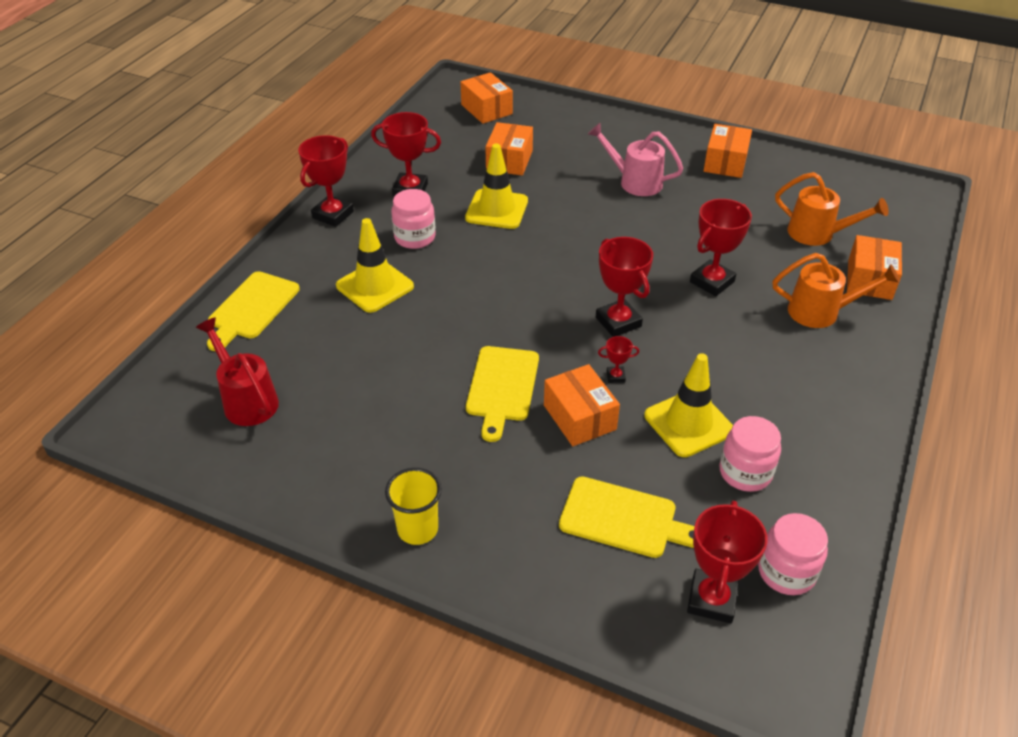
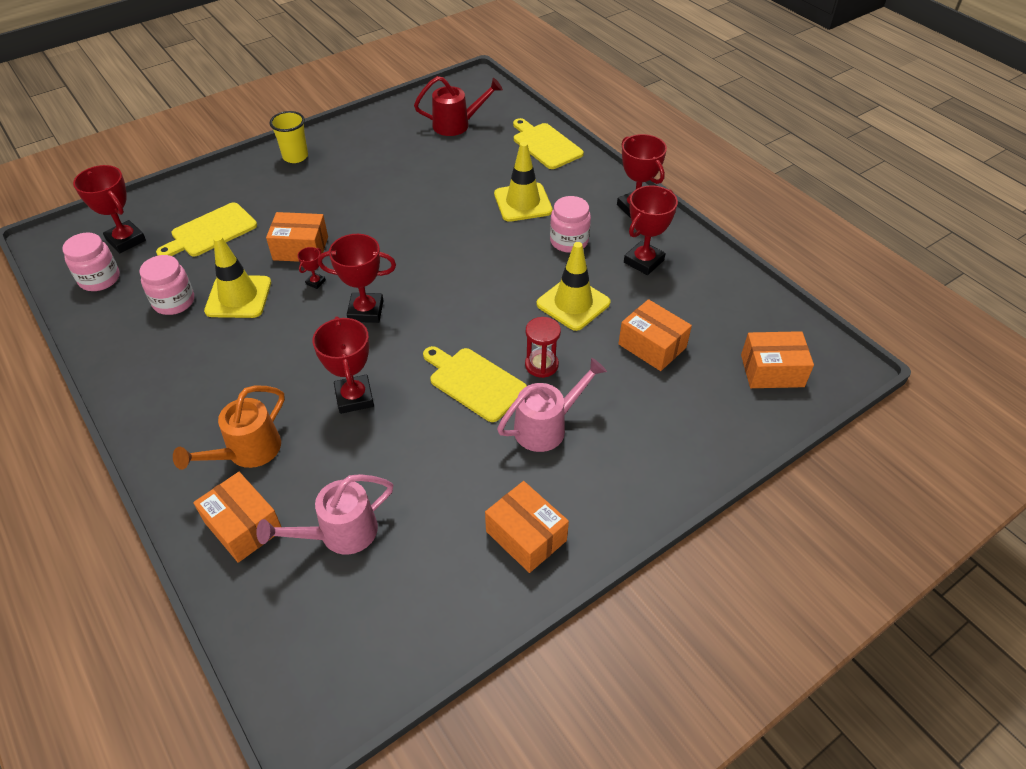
camera: 120 degrees right, 5 degrees up
yellow cutting board [466,346,539,442] -> yellow cutting board moved to [423,346,527,422]
orange watering can [775,172,889,246] -> pink watering can [256,474,393,555]
none -> red hourglass [525,317,561,378]

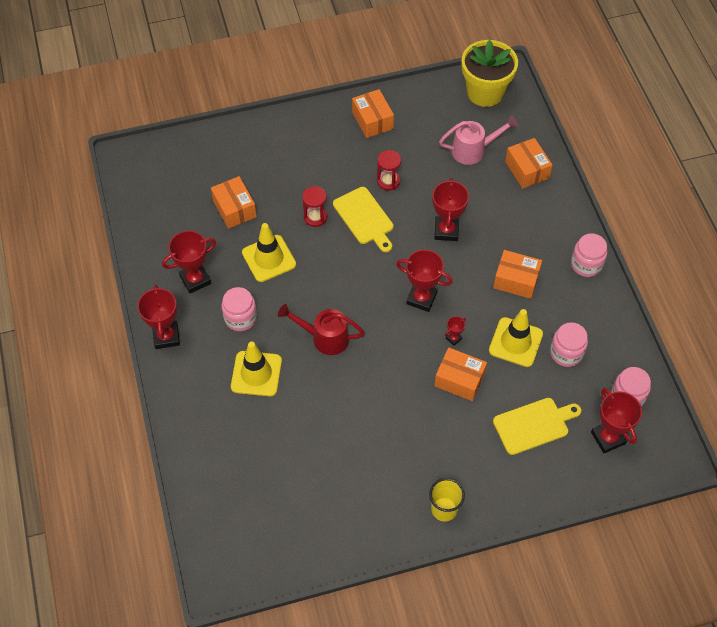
camera: 160 degrees left, 10 degrees up
orange watering can [173,385,285,470] -> none
red watering can [414,76,503,136] -> red watering can moved to [278,304,365,355]
pink watering can [497,358,607,452] -> none
yellow cutting board [513,118,584,169] -> none
orange box [741,331,814,388] -> orange box moved to [493,250,542,299]
none -> red hourglass [377,150,401,191]
none -> yellow flower pot [462,40,518,107]
none -> pink jar [571,233,607,277]

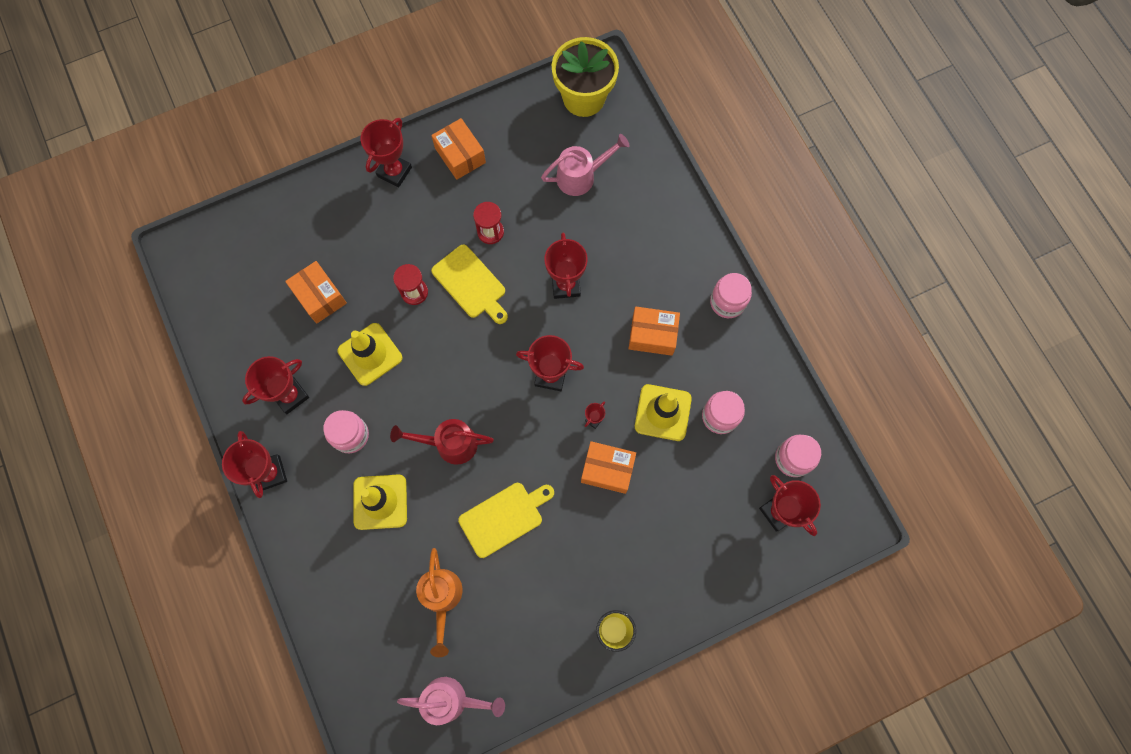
camera: 10 degrees left, 15 degrees up
yellow cutting board [493,398,581,455] -> yellow cutting board moved to [458,483,554,558]
orange box [505,138,552,189] -> none
none -> red trophy [361,118,412,187]
none -> pink watering can [397,677,505,725]
none -> orange watering can [416,548,463,657]

